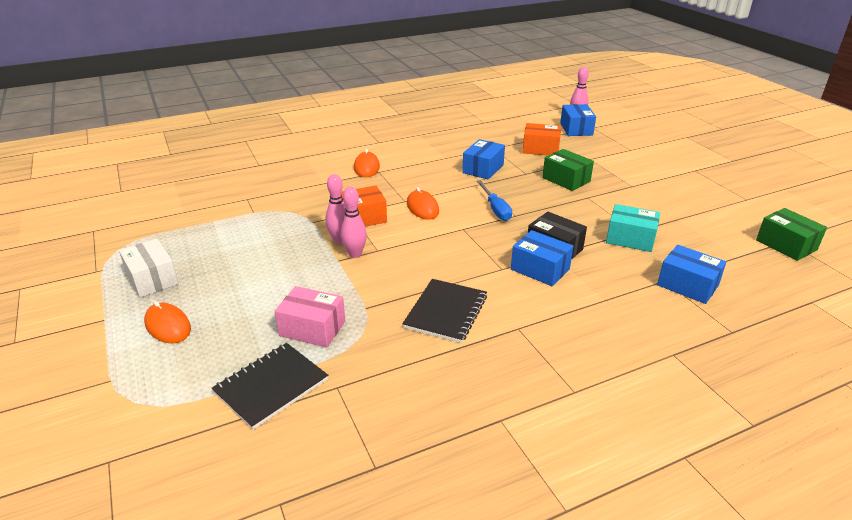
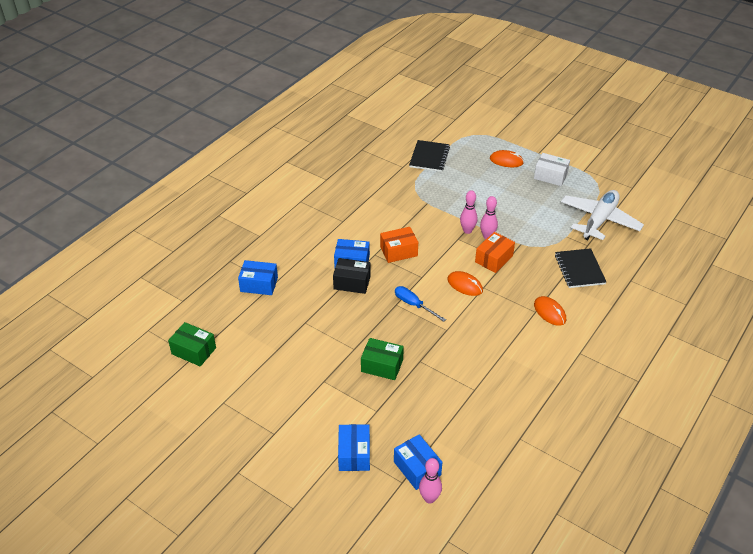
camera: 150 degrees right, 10 degrees up
pink box [275,286,345,347] -> none
black notebook [402,279,487,343] -> black notebook moved to [555,248,606,288]
blue box [462,139,505,180] -> blue box moved to [338,424,370,471]
orange box [522,123,561,155] -> orange box moved to [380,227,418,263]
turquoise box [606,204,660,252] -> none
none -> white plane [561,190,644,240]

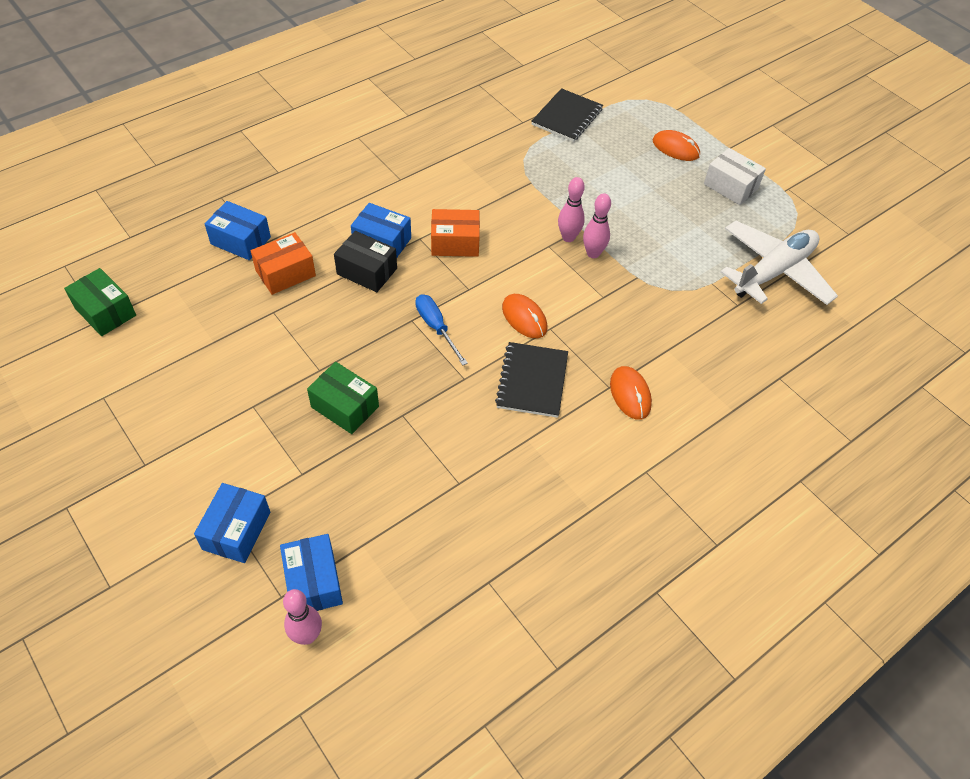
camera: 15 degrees right, 10 degrees up
orange box [475,232,515,273] -> orange box moved to [251,232,316,295]
black notebook [555,248,606,288] -> black notebook moved to [495,342,568,418]

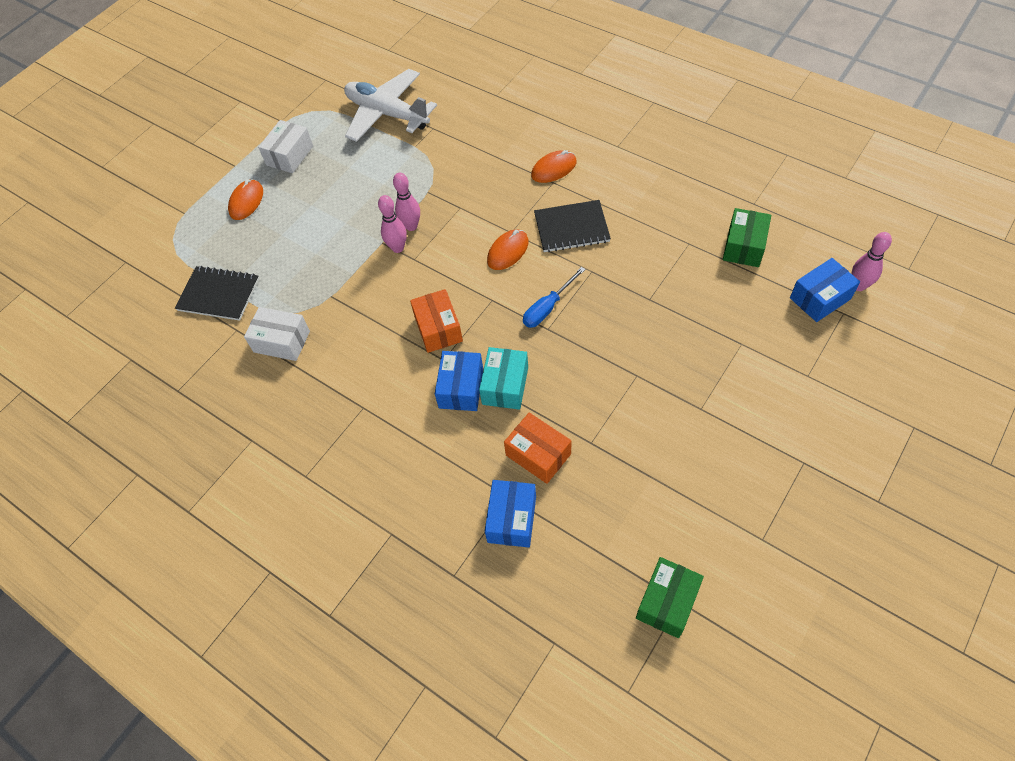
camera: 100 degrees left, 5 degrees up
blue box [194,483,270,563] -> none
green box [307,362,379,434] -> green box moved to [723,208,771,267]
black box [334,231,397,292] -> turquoise box [479,347,528,410]
none -> white box [244,307,310,361]

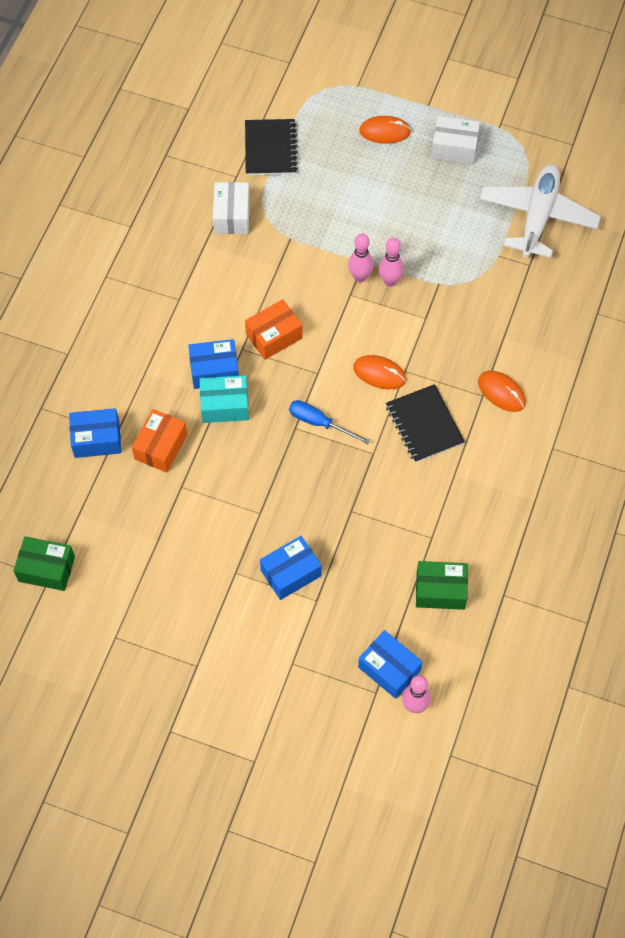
camera: 70 degrees right, 5 degrees up
none -> blue box [260,536,322,600]

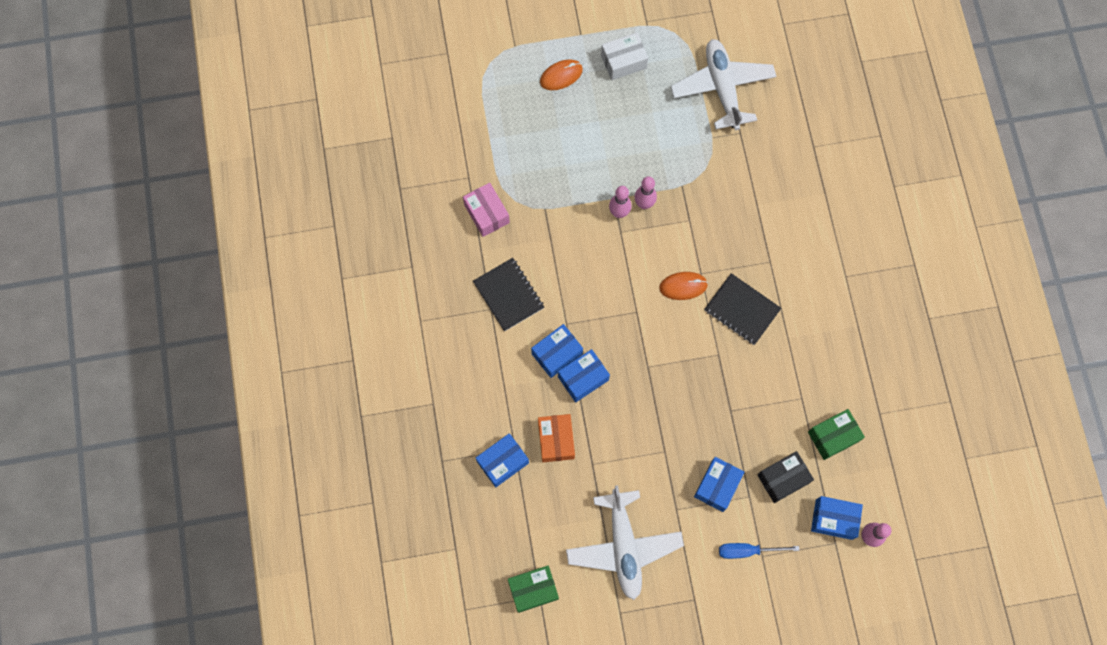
camera: 30 degrees left, 10 degrees up
turquoise box [200,375,249,423] -> blue box [558,349,610,402]
white box [213,182,250,234] -> pink box [463,183,510,237]
black notebook [245,119,298,175] -> black notebook moved to [473,258,544,332]
orange box [245,299,303,360] -> none
blue screwdriver [289,400,370,444] -> blue screwdriver moved to [719,543,799,559]
orange mouse [478,371,526,412] -> none
none -> white plane [566,485,684,600]
none -> black box [757,451,814,503]

